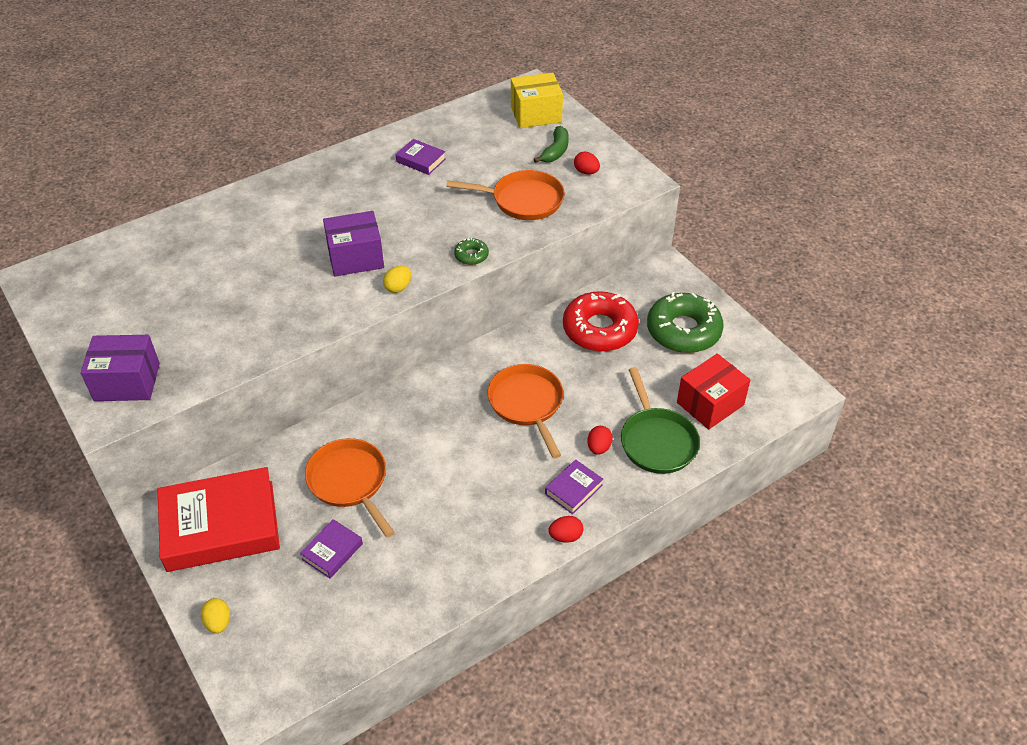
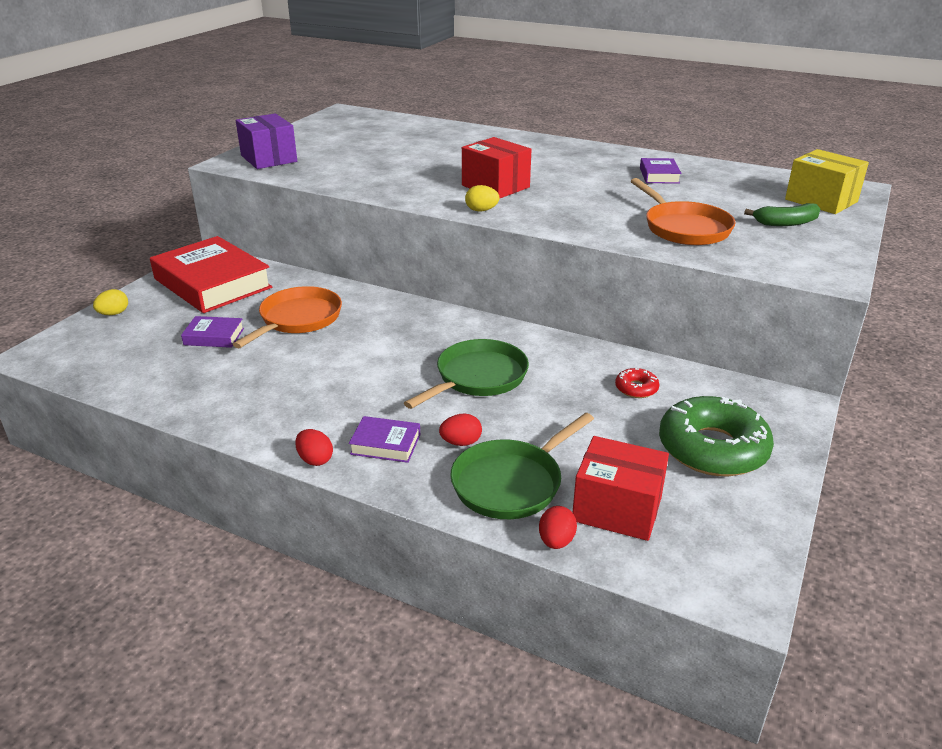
camera: 60 degrees right, 15 degrees down
purple box [323,211,384,277] -> red box [462,137,531,198]
green donut [454,238,489,265] -> none
orange pan [488,364,564,458] -> green pan [404,339,529,409]
red donut [563,291,639,352] -> red donut [615,368,659,398], size x0.44
red egg [574,152,600,174] -> red egg moved to [539,506,577,549]

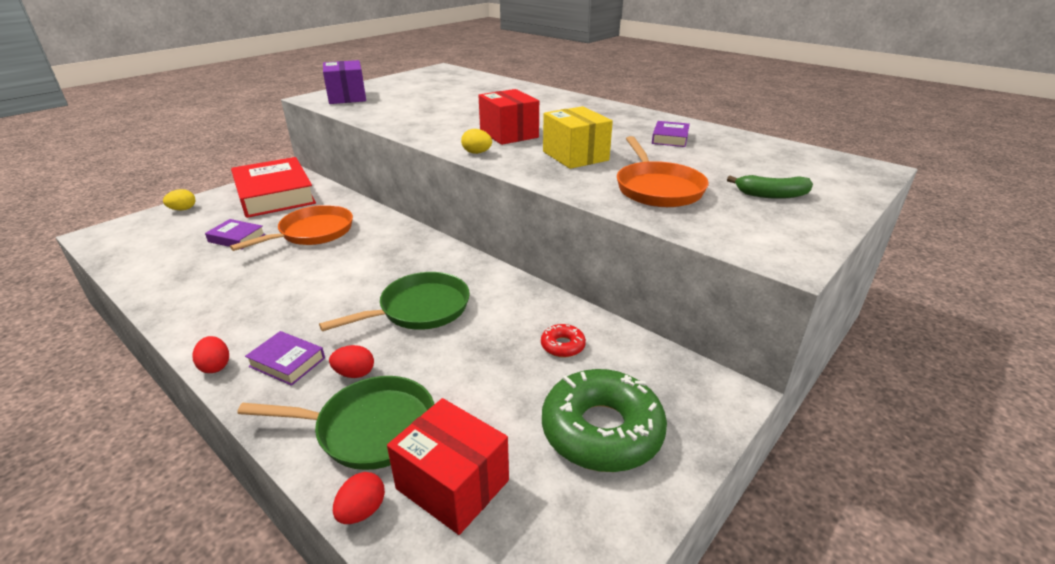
camera: 15 degrees right, 0 degrees up
green pan [450,413,594,519] -> green pan turned 150 degrees counterclockwise [237,376,434,470]
yellow box [785,149,869,214] -> yellow box moved to [543,106,613,169]

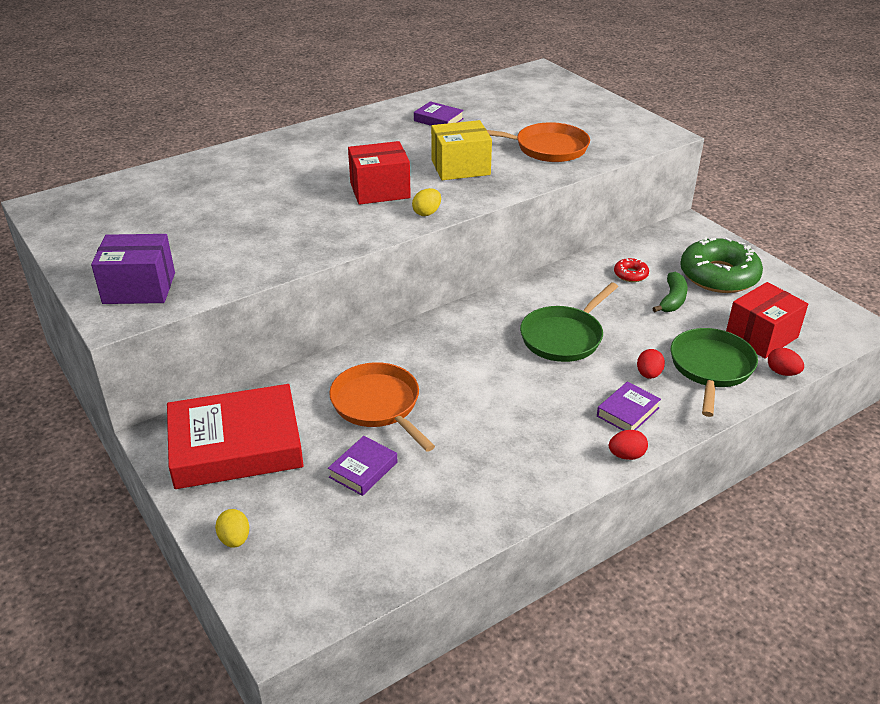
camera: 75 degrees left, 5 degrees up
green pan [319,272,470,331] -> green pan turned 120 degrees counterclockwise [520,282,618,362]
green banana [727,175,813,199] -> green banana moved to [652,272,688,312]

